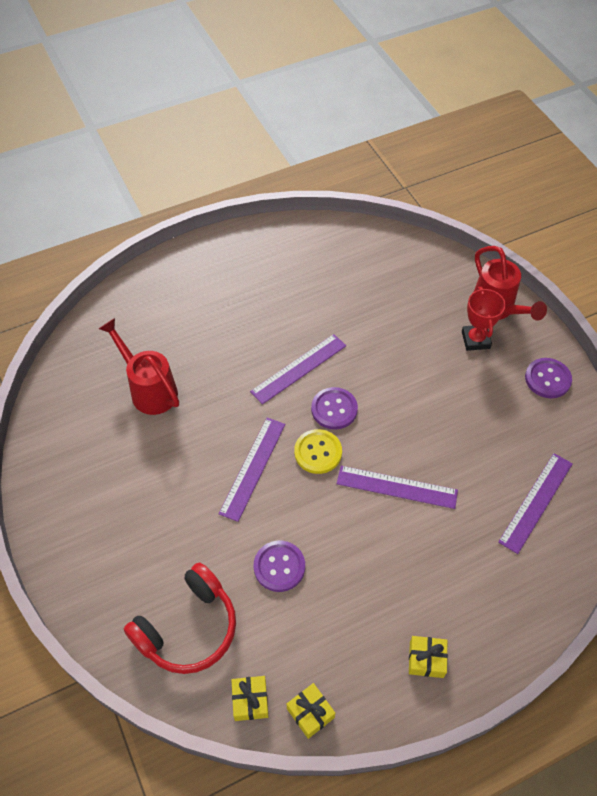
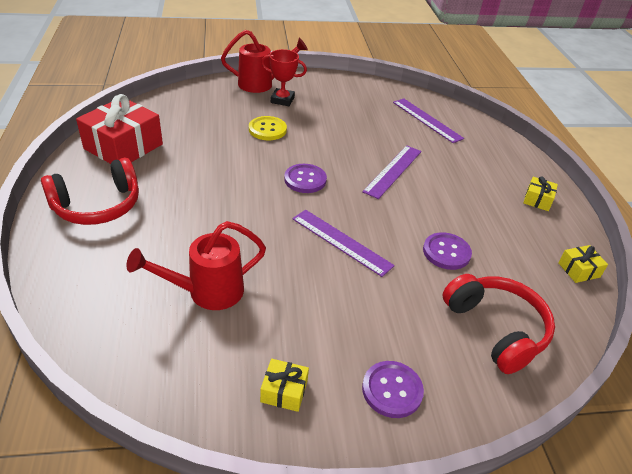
camera: 75 degrees left, 15 degrees down
yellow gift [231,676,268,721] -> yellow gift moved to [260,359,309,412]
purple ruler [250,334,346,405] -> none
yellow button [294,429,342,474] -> yellow button moved to [249,116,287,140]
purple button [525,358,572,398] -> purple button moved to [362,361,424,418]
none -> red headphones [41,158,139,225]
none -> red gift [76,94,163,164]

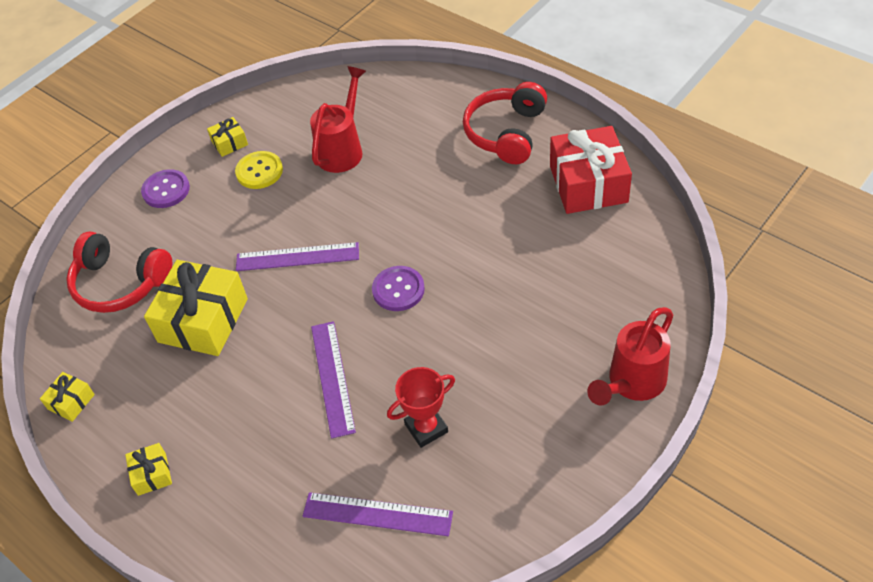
camera: 145 degrees right, 10 degrees up
yellow button [249,116,287,140] -> yellow button moved to [235,151,283,189]
red trophy [261,49,307,106] -> red trophy moved to [387,367,455,448]
purple button [423,232,472,270] -> yellow gift [144,260,248,356]

